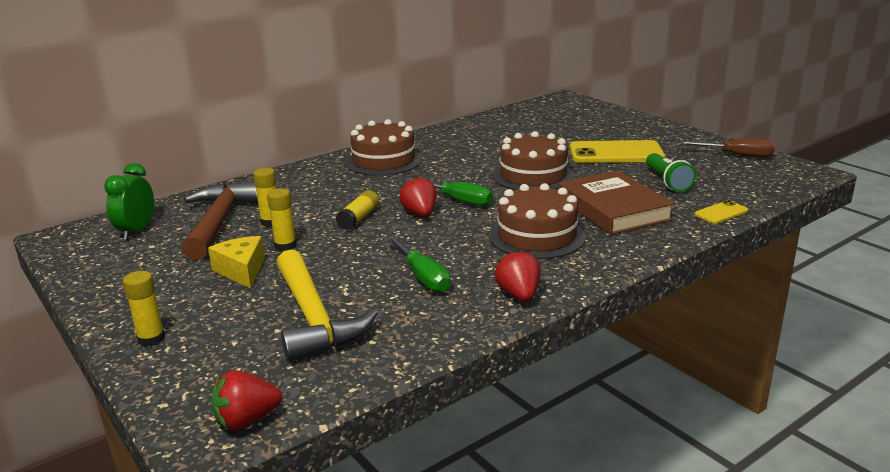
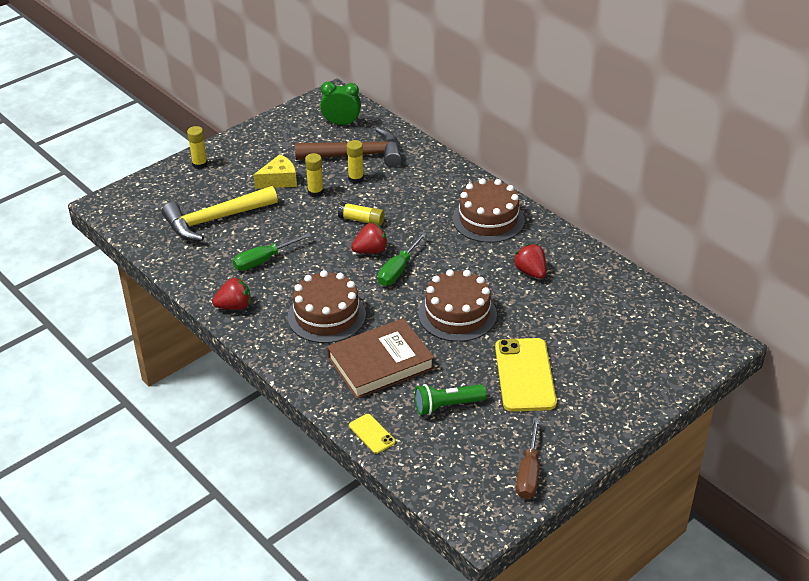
camera: 85 degrees right, 15 degrees up
red strawberry [211,370,282,431] -> red strawberry moved to [513,244,546,279]

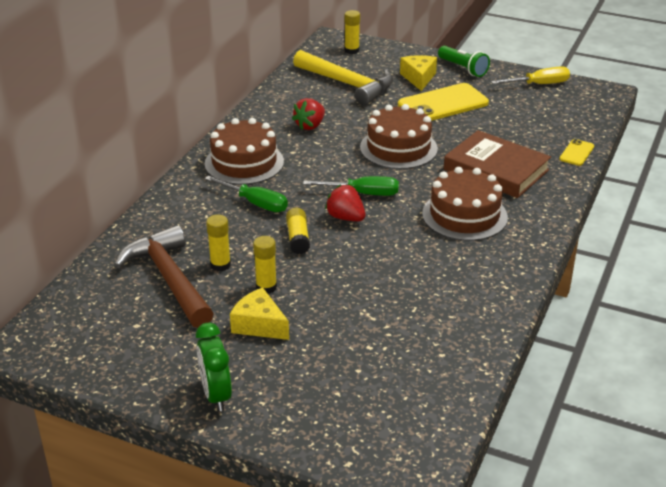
camera: 115 degrees left, 5 degrees down
yellow hammer [162,186,278,241] -> yellow hammer moved to [293,50,393,105]
yellow glue stick [187,126,208,169] -> yellow glue stick moved to [344,10,360,54]
red strawberry [212,278,250,310] -> none
green screwdriver [233,233,312,271] -> green screwdriver moved to [205,176,288,212]
green clock [320,81,361,125] -> green clock moved to [196,323,232,411]
green flashlight [415,384,487,415] -> green flashlight moved to [438,46,490,77]
brown screwdriver [516,417,540,499] -> yellow screwdriver [491,66,570,84]
none -> yellow cheese [400,55,437,91]

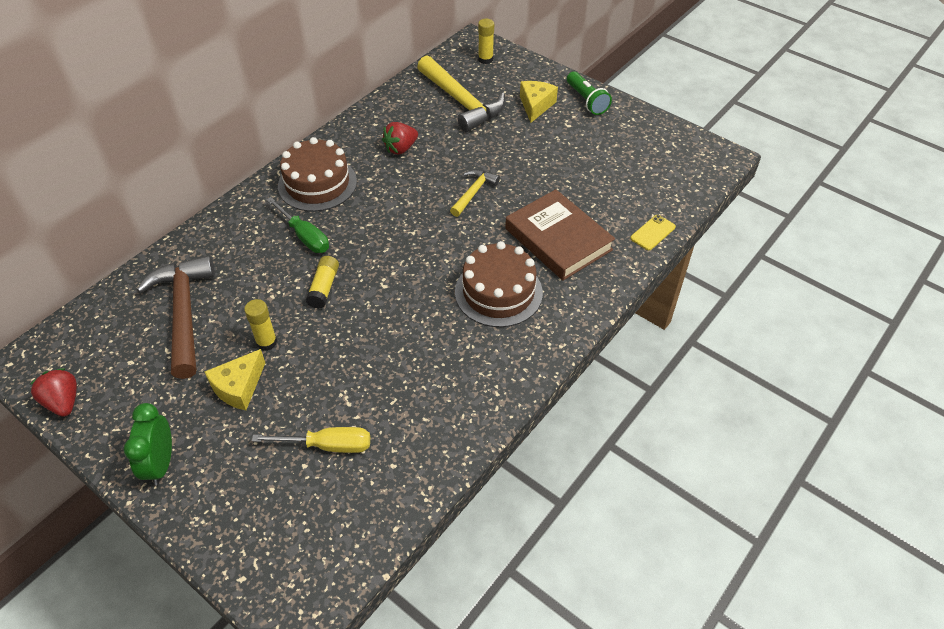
camera: 15 degrees right, 15 degrees up
yellow glue stick [206,215,231,271] -> none
yellow cheese [230,287,289,340] -> yellow cheese turned 105 degrees counterclockwise [205,349,265,410]
green screwdriver [303,176,399,196] -> none
red strawberry [325,184,366,221] -> red strawberry moved to [30,368,77,417]
brown cake [360,104,438,169] -> yellow hammer [450,169,500,217]
yellow phone [398,83,489,121] -> none
yellow screwdriver [491,66,570,84] -> yellow screwdriver moved to [252,427,370,453]

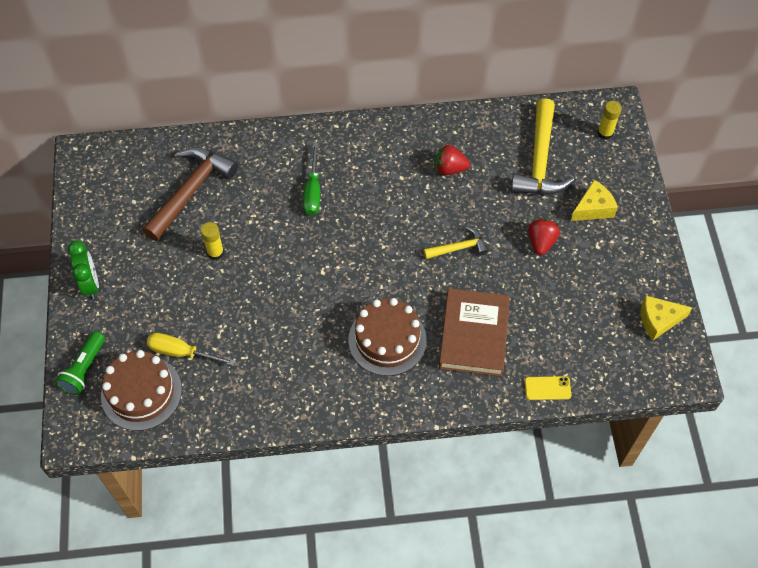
camera: 45 degrees right, 10 degrees up
red strawberry [30,368,77,417] -> red strawberry moved to [528,219,560,255]
green clock [123,403,172,486] -> green clock turned 120 degrees clockwise [68,241,99,299]
yellow cheese [205,349,265,410] -> yellow cheese moved to [641,296,693,340]
yellow screwdriver [252,427,370,453] -> yellow screwdriver turned 150 degrees clockwise [147,333,235,366]
brown cake [278,137,357,212] -> brown cake moved to [101,350,182,431]
yellow glue stick [305,256,339,309] -> none
green flashlight [567,71,612,115] -> green flashlight moved to [55,331,105,395]

